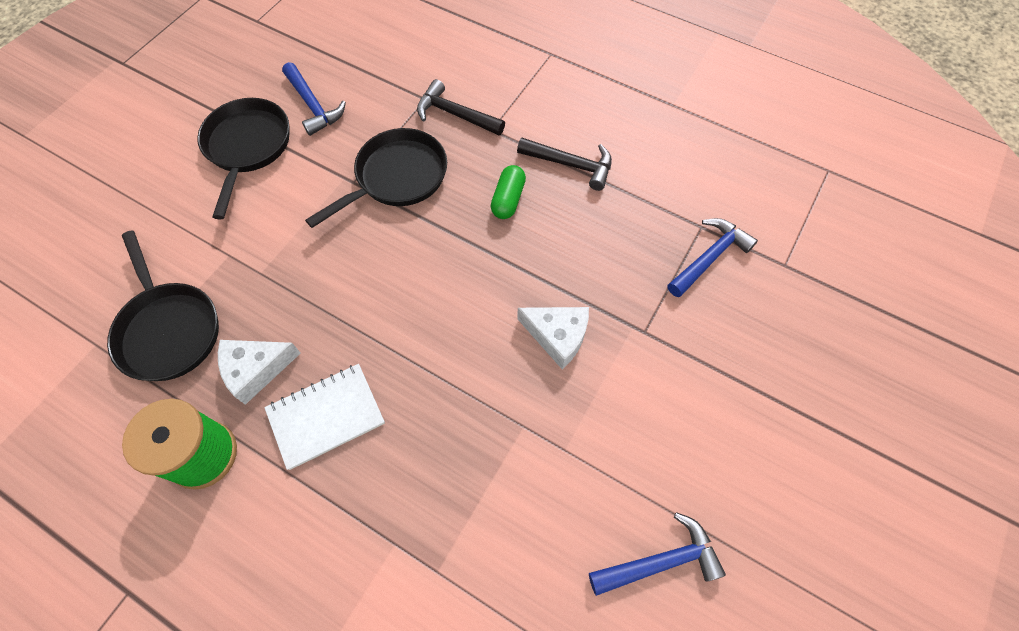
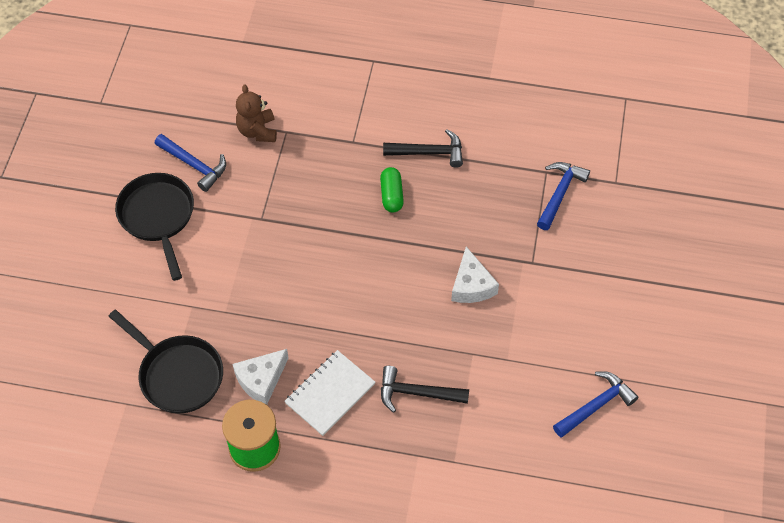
camera: 20 degrees left, 5 degrees down
black pan [305,128,447,228] -> none
black hammer [417,79,505,135] -> black hammer moved to [381,366,469,413]
white cheese [517,307,589,369] -> white cheese turned 75 degrees clockwise [451,247,499,303]
none -> brown teddy bear [236,84,277,142]

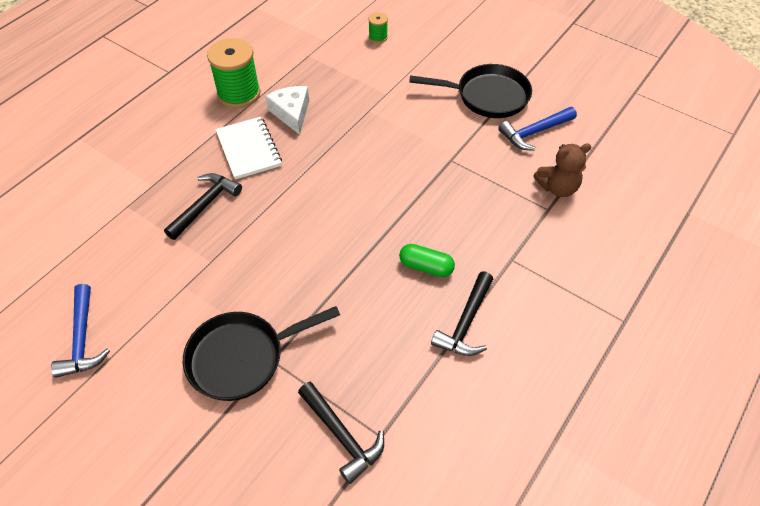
camera: 115 degrees right, 5 degrees down
black pan [108,310,223,413] -> black pan moved to [183,306,340,401]
brown teddy bear [236,84,277,142] -> brown teddy bear turned 150 degrees clockwise [533,143,591,197]
white cheese [451,247,499,303] -> none
blue hammer [537,162,590,230] -> black hammer [298,382,384,484]
none -> green spool [368,12,388,43]

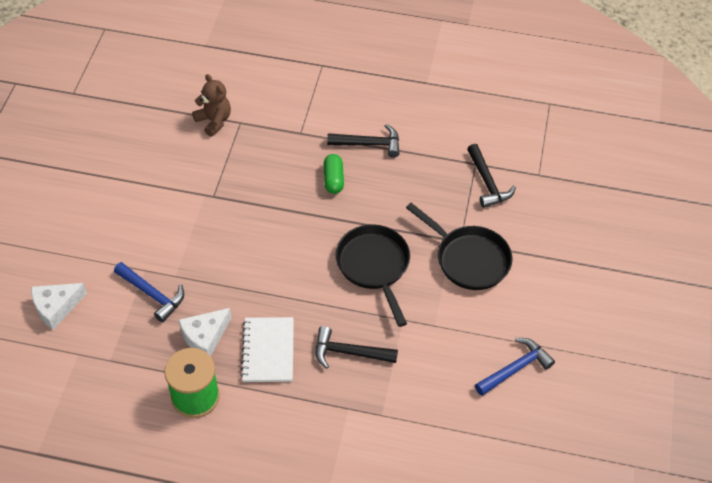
camera: 115 degrees left, 0 degrees up
white notebook [215,117,282,180] -> white notebook turned 45 degrees counterclockwise [241,317,294,382]
black hammer [298,382,384,484] -> black hammer turned 135 degrees clockwise [467,144,516,208]
green spool [368,12,388,43] -> white cheese [31,283,87,330]
black pan [409,64,532,118] -> black pan moved to [335,224,410,327]
blue hammer [498,107,577,151] -> blue hammer moved to [114,262,184,322]

